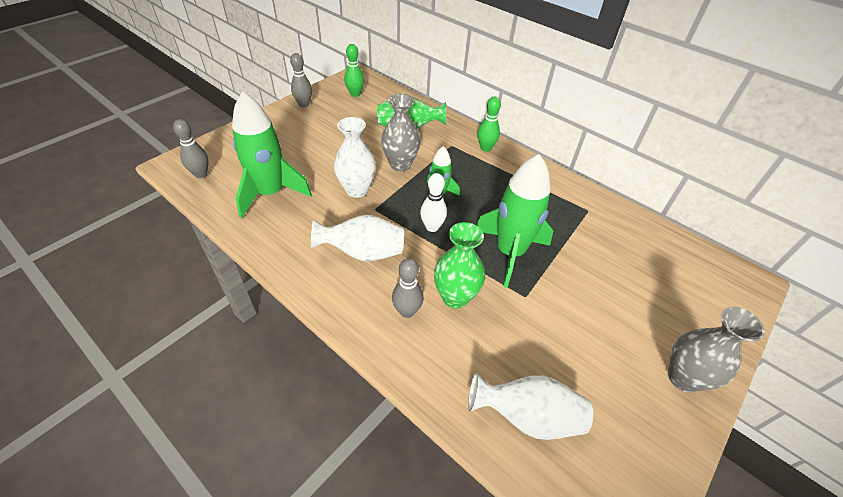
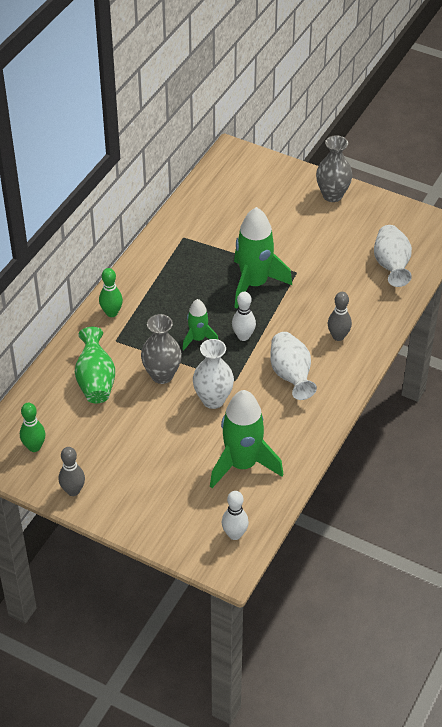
camera: 100 degrees left, 0 degrees up
grey bowling pin [173,119,209,178] -> white bowling pin [222,491,249,540]
green vase [434,222,485,309] -> none

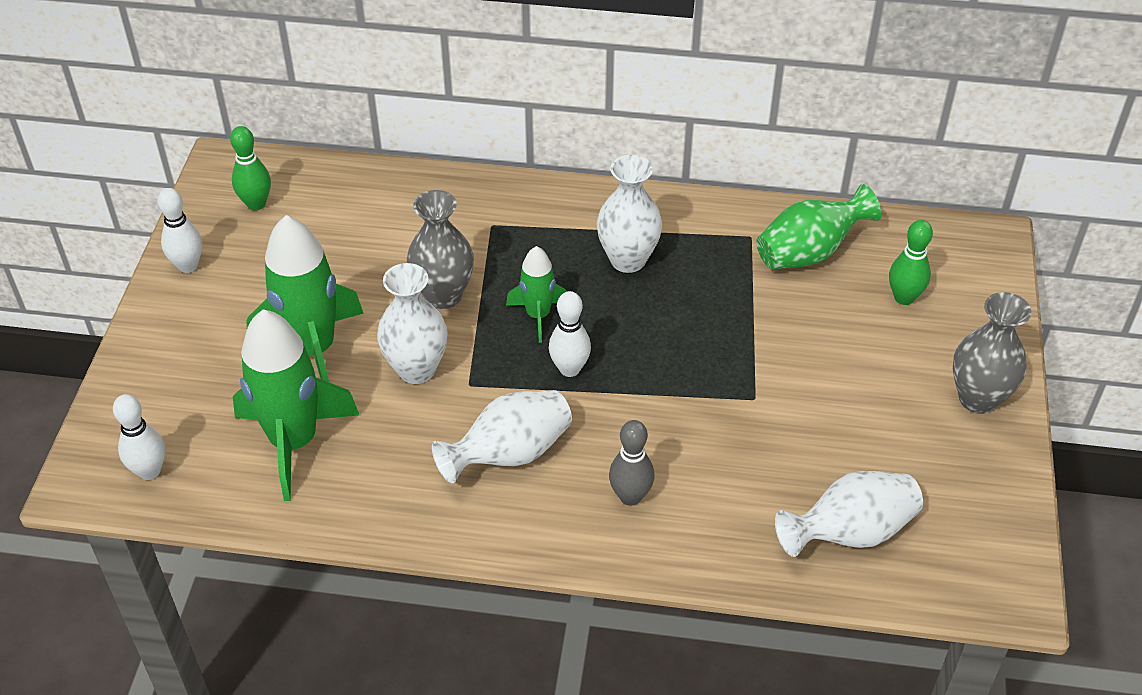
camera: 70 degrees right, 0 degrees up
grey bowling pin [59,447,85,496] -> white bowling pin [158,188,202,273]
green vase [75,327,115,403] -> green vase moved to [756,184,881,269]
green bowling pin [99,268,123,317] -> green bowling pin moved to [889,220,933,305]
green rocket [234,207,292,309] -> green rocket moved to [246,215,363,382]
none -> white vase [597,155,662,273]

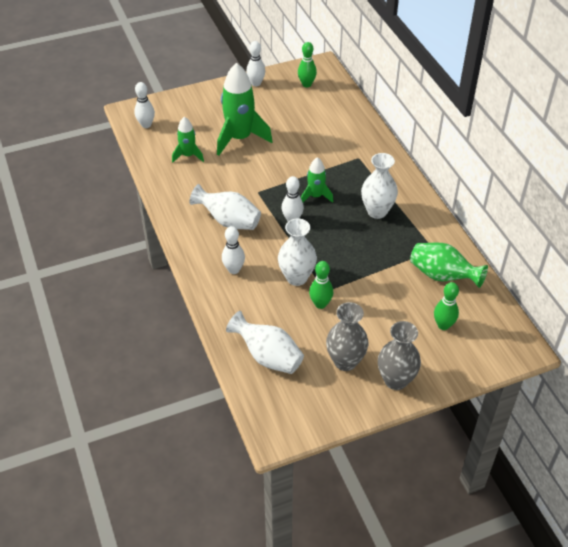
camera: 60 degrees right, 0 degrees up
green rocket [233,309,359,501] -> green rocket [172,117,204,163], size x0.54
white vase [377,263,448,384] -> white vase moved to [278,218,317,286]
grey vase [407,190,474,309] -> grey vase moved to [326,302,368,371]
grey bowling pin [609,420,654,506] -> white bowling pin [222,226,245,274]
none -> green bowling pin [309,261,333,309]

